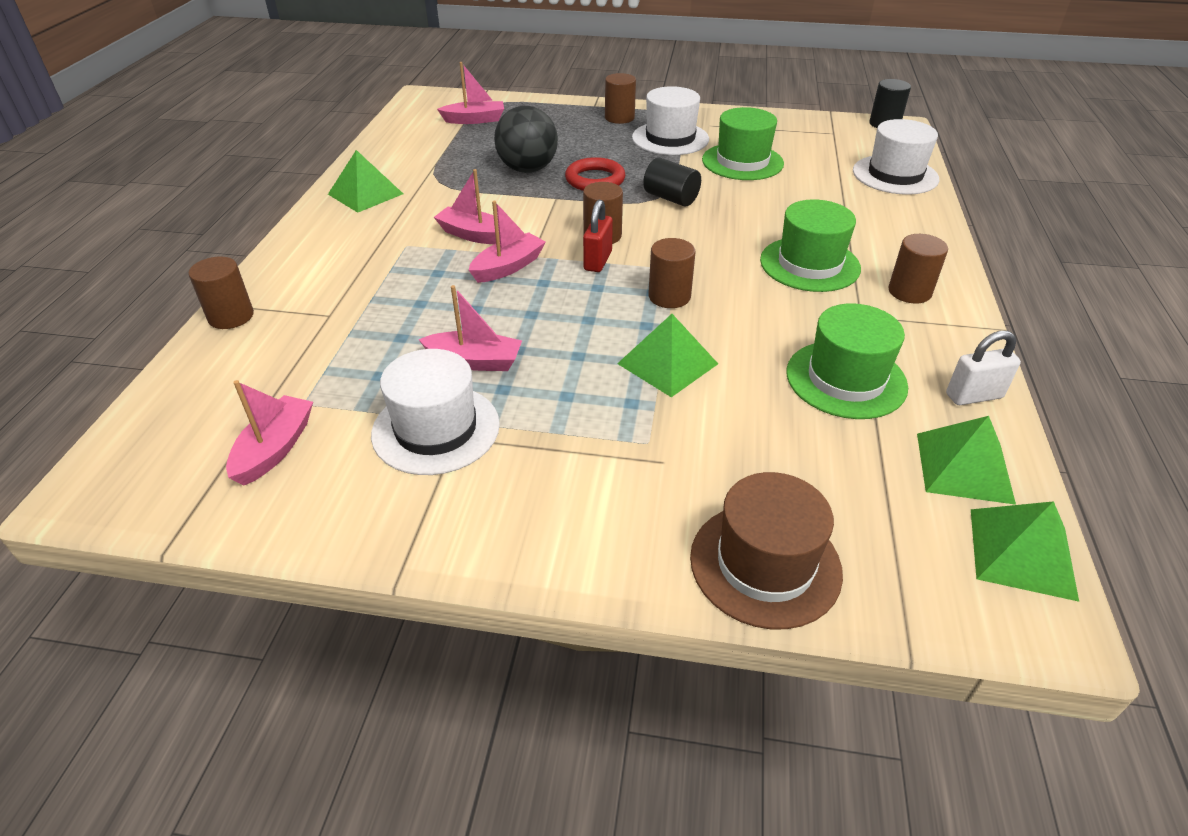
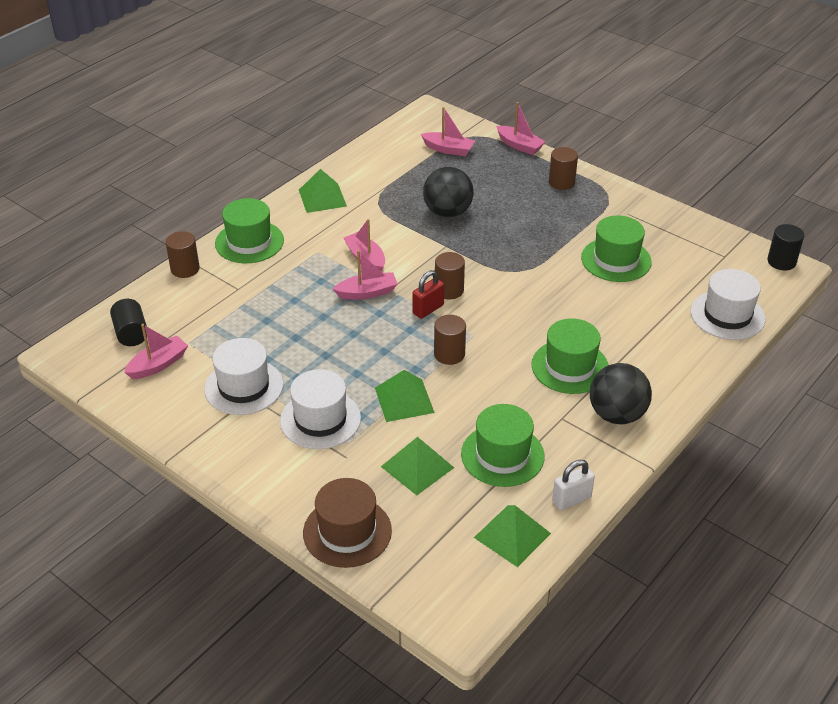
camera: 30 degrees right, 0 degrees up
pink boat [418,285,522,371] -> pink boat moved to [496,102,546,155]
red ring [565,157,625,191] -> none
white hat [632,86,709,155] -> white hat moved to [280,369,361,449]
black cylinder [643,158,701,207] -> black cylinder moved to [110,299,147,346]
brown cylinder [888,234,948,303] -> black ball [590,363,652,425]
white padlock [946,331,1021,405] -> white padlock turned 45 degrees counterclockwise [552,460,595,510]
green pyramid [971,501,1079,602] -> green pyramid moved to [381,437,454,495]
none -> green hat [215,198,284,263]

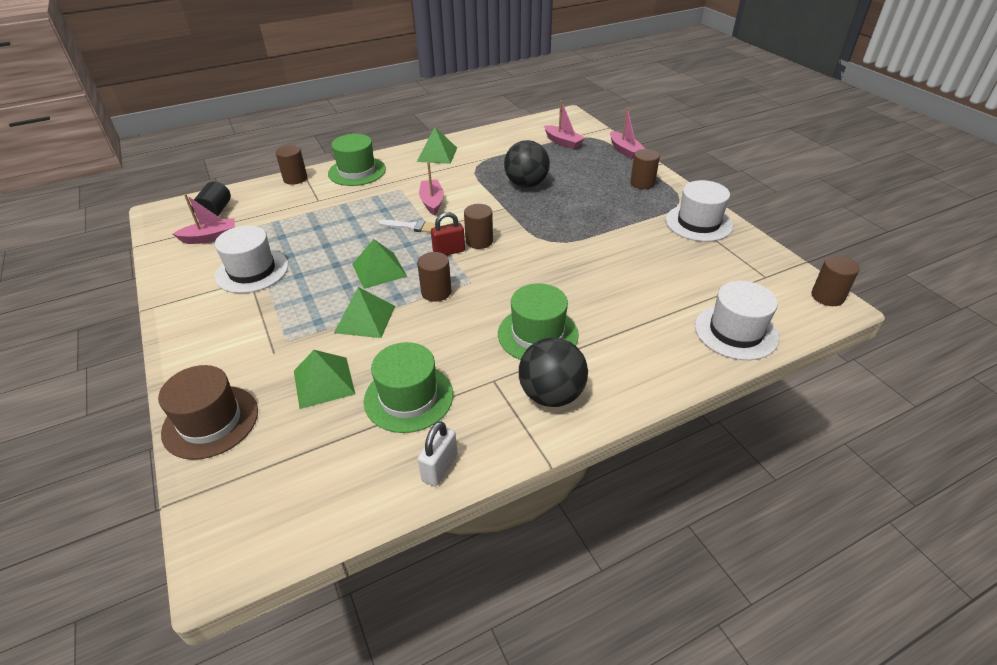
camera: 25 degrees right, 0 degrees up
white hat [280,369,361,449] -> white hat moved to [665,180,733,242]
pink boat [333,250,397,300] -> white brush [378,220,435,233]
green pyramid [474,505,551,567] -> green pyramid moved to [352,239,407,289]
white padlock [552,460,595,510] -> white padlock turned 60 degrees counterclockwise [418,421,458,487]
green hat [581,215,652,282] -> none
black cylinder [767,224,804,270] -> brown cylinder [811,255,860,306]

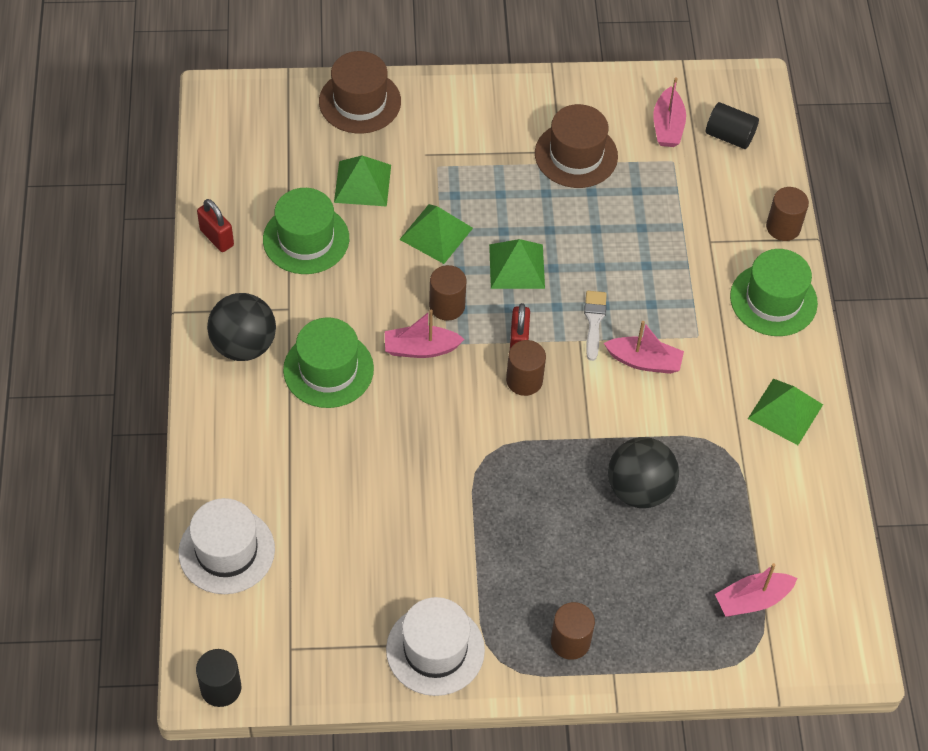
camera: 110 degrees right, 15 degrees up
white hat [215,225,288,293] -> brown hat [535,104,618,188]
white brush [378,220,435,233] -> white brush turned 150 degrees clockwise [584,291,607,361]
white padlock [418,421,458,487] -> red padlock [197,199,234,252]
pink boat [610,107,645,159] -> pink boat moved to [385,310,464,358]
brown cylinder [811,255,860,306] -> black cylinder [196,649,241,707]

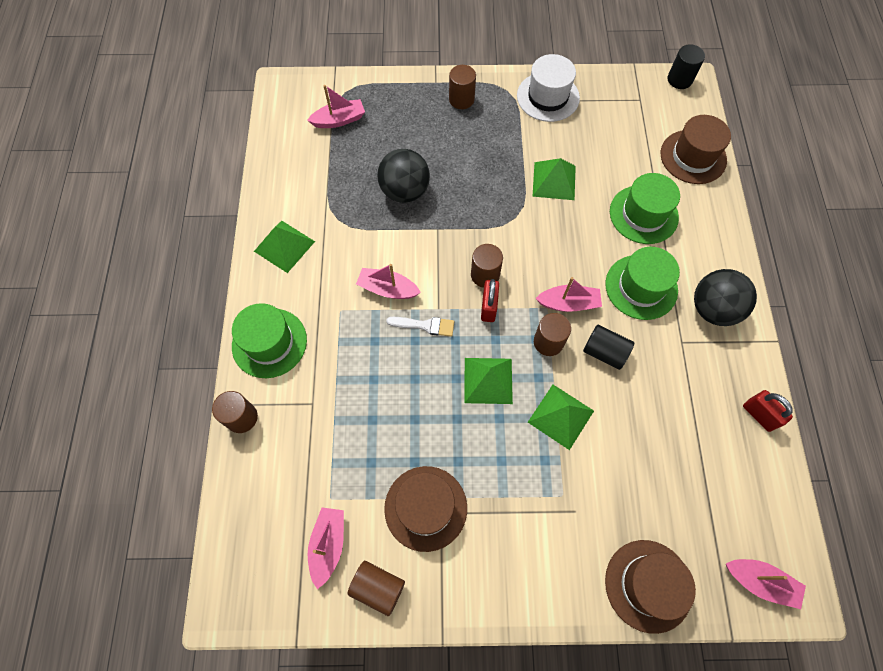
camera: 175 degrees left, 10 degrees up
white hat [178,498,275,594] -> brown hat [661,115,731,184]
green hat [263,188,349,274] -> green hat moved to [610,173,680,244]
green pyramid [334,156,391,206] -> green pyramid moved to [532,158,576,200]
white brush [584,291,607,361] -> white brush turned 90 degrees counterclockwise [386,317,454,337]
black cylinder [706,102,759,149] -> black cylinder moved to [583,324,634,370]
none -> brown cylinder [347,561,405,616]
none -> pink boat [726,559,806,609]

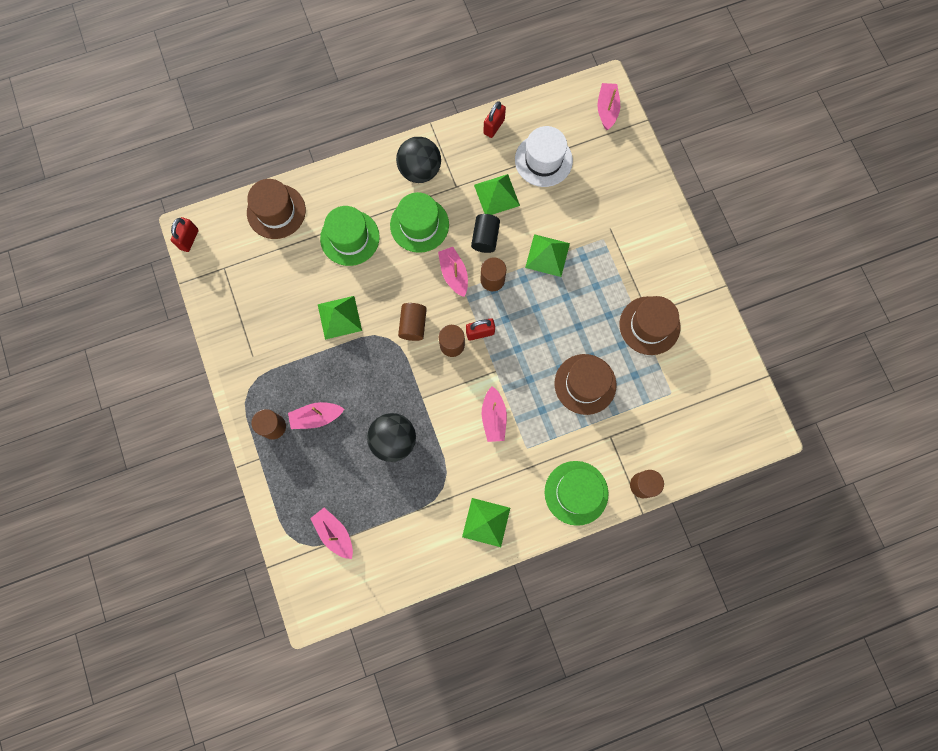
camera: 110 degrees left, 10 degrees up
pink boat [308,507,344,589] -> pink boat moved to [288,402,344,429]
brown cylinder [347,561,405,616] -> brown cylinder moved to [398,303,427,341]
white brush [386,317,454,337] -> none
green pyramid [464,358,513,404] -> green pyramid moved to [474,174,520,215]
white hat [517,54,580,122] -> white hat moved to [515,126,573,187]
brown hat [605,540,696,634] -> brown hat moved to [554,354,616,415]
black cylinder [667,44,705,89] -> red padlock [171,217,199,252]

